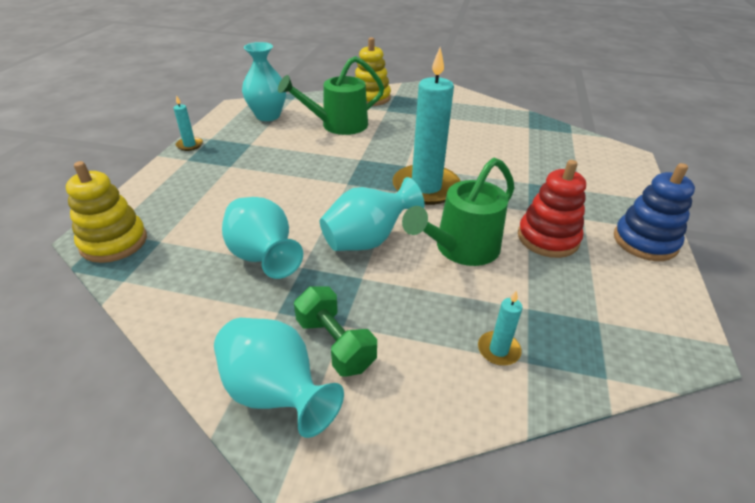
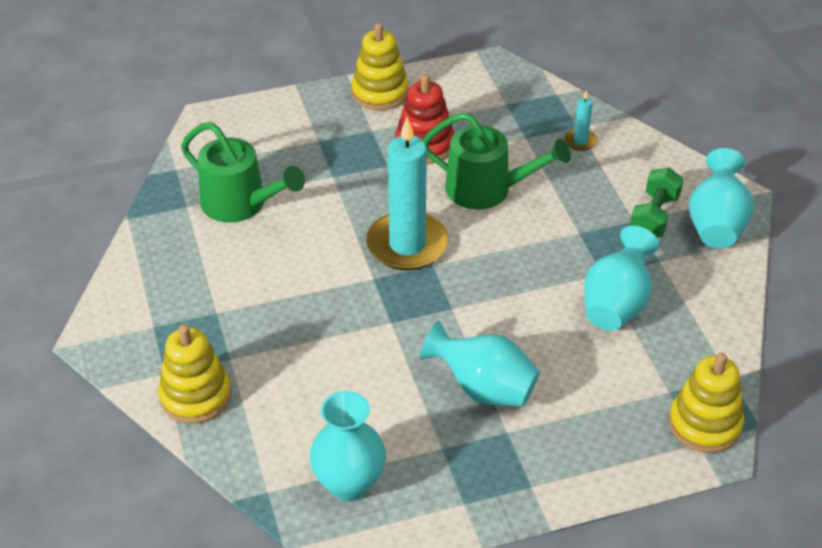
camera: 120 degrees left, 5 degrees up
turquoise candle [173,95,203,151] -> none
green watering can [278,56,384,135] -> green watering can moved to [181,122,305,223]
turquoise vase [320,177,425,251] -> turquoise vase moved to [420,320,540,406]
blue stacking toy [614,163,695,261] -> yellow stacking toy [351,23,409,110]

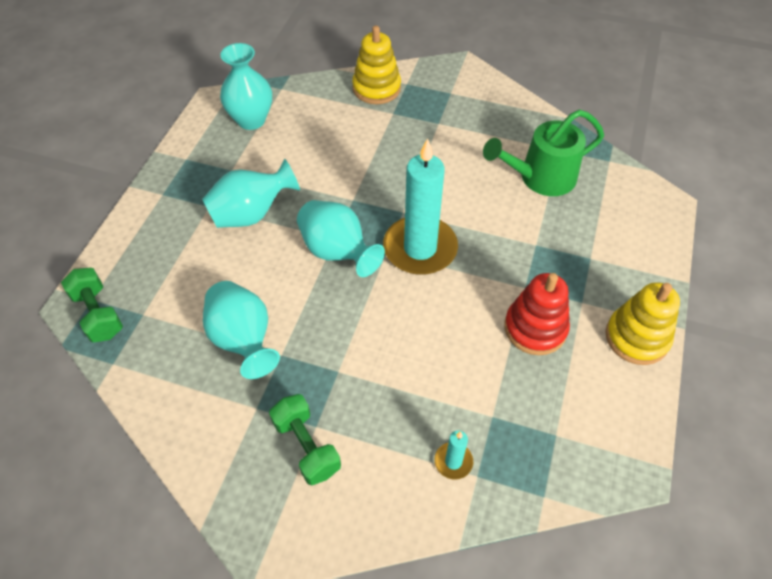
camera: 125 degrees right, 10 degrees up
green watering can [422,112,571,210] -> none
yellow stacking toy [669,353,744,453] -> green dumbbell [61,268,123,342]
turquoise vase [689,148,754,248] -> turquoise vase moved to [297,200,385,277]

